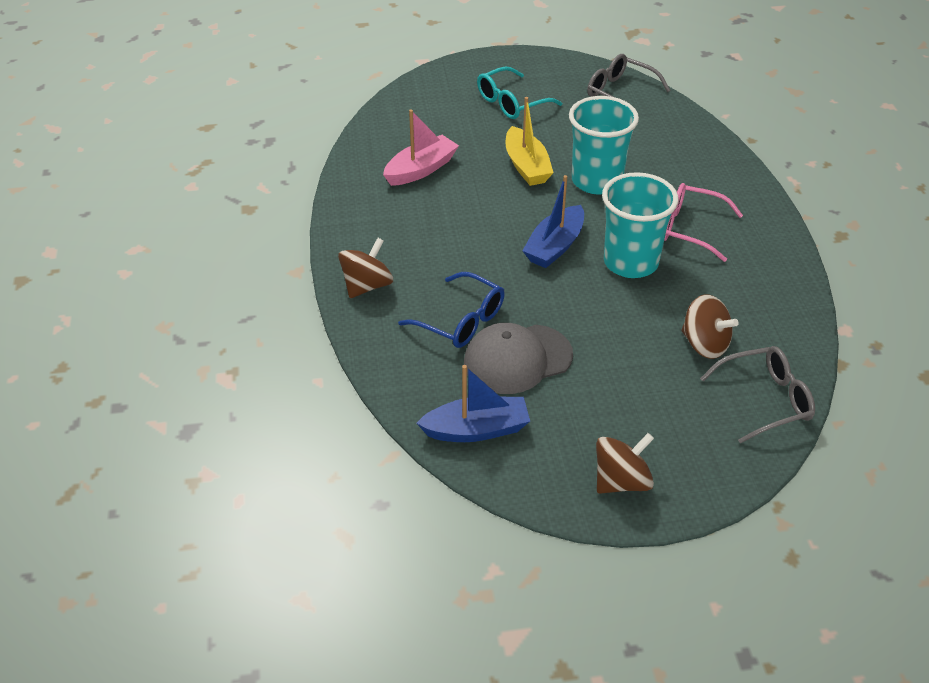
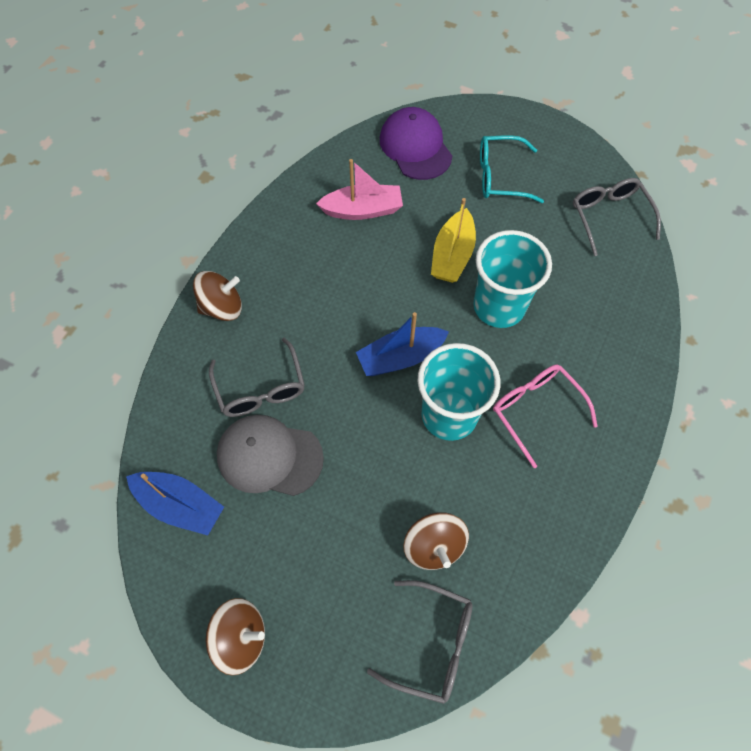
camera: 35 degrees right, 20 degrees up
blue glasses [398,272,505,348] -> grey glasses [209,338,305,417]
none -> purple cap [380,107,452,180]

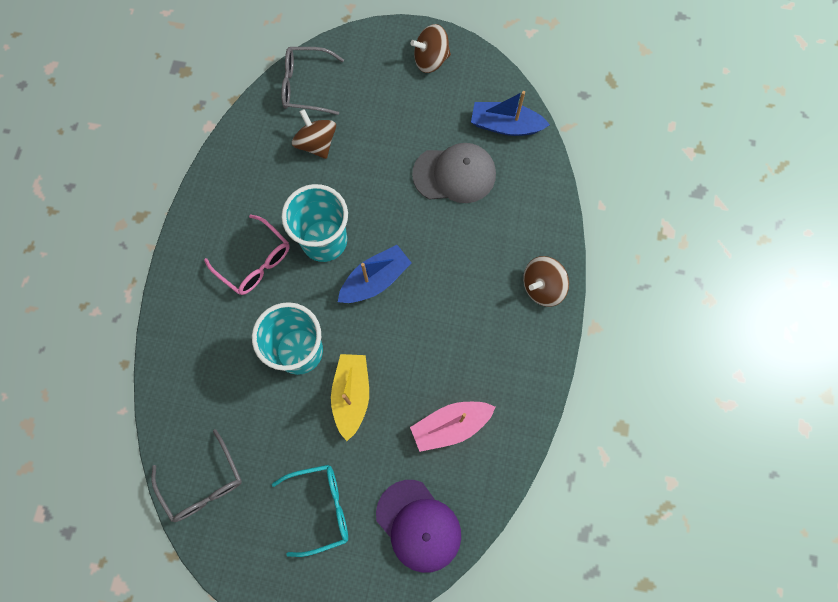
camera: 165 degrees right, 10 degrees up
grey glasses [209,338,305,417] -> none

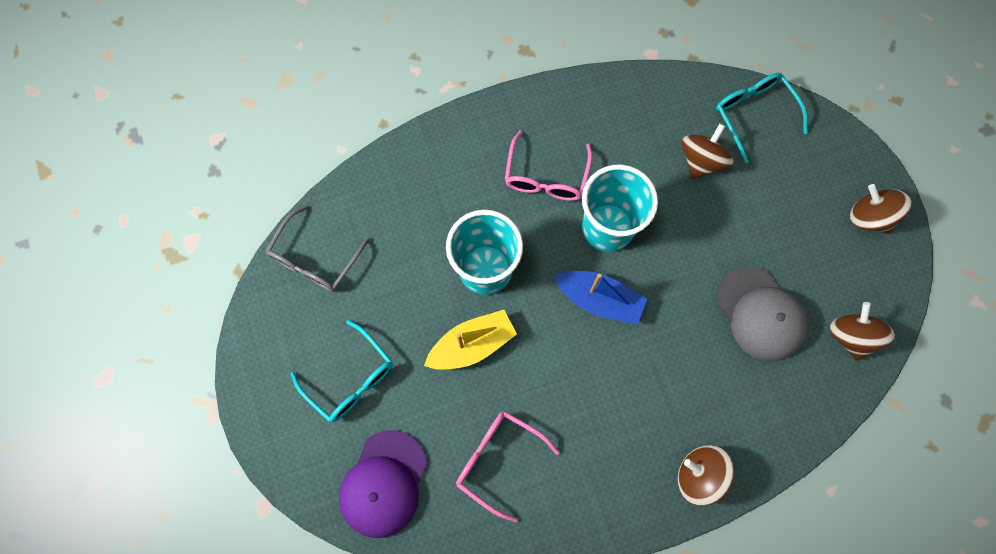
camera: 60 degrees right, 0 degrees up
grey glasses [281,47,344,115] -> turquoise glasses [716,73,808,163]
pink boat [410,402,495,452] -> pink glasses [456,411,560,523]
blue boat [471,91,550,136] -> brown spinning top [829,302,895,361]

